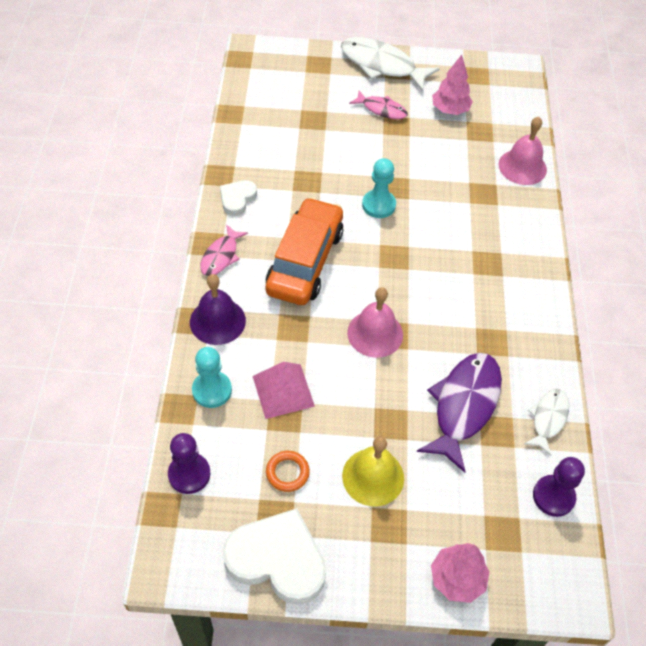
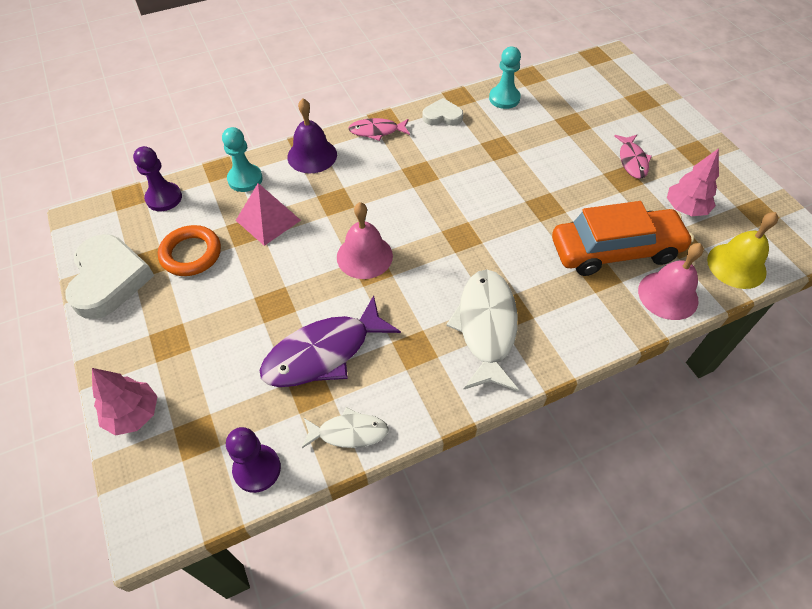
camera: 65 degrees right, 0 degrees up
orange car [266,197,343,305] -> orange car moved to [552,201,694,276]
orange ring [266,451,310,492] -> orange ring [158,225,221,276], size x1.56
white fish [341,37,440,91] -> white fish moved to [446,270,519,392]
yellow bell [342,436,404,506] -> yellow bell moved to [707,212,778,289]
turquoise pawn [362,158,396,218] -> turquoise pawn moved to [489,47,521,109]
purple fish [417,353,502,473] -> purple fish turned 150 degrees clockwise [259,295,401,387]

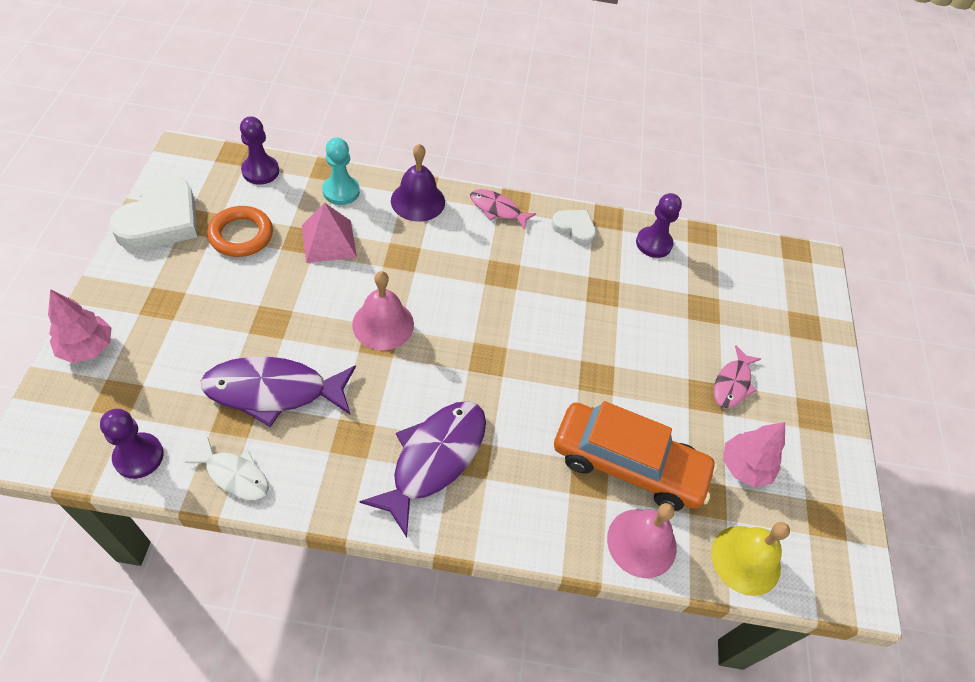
camera: 25 degrees right, 0 degrees up
white fish [446,270,519,392] -> purple fish [359,401,486,537]
turquoise pawn [489,47,521,109] -> purple pawn [636,193,682,258]

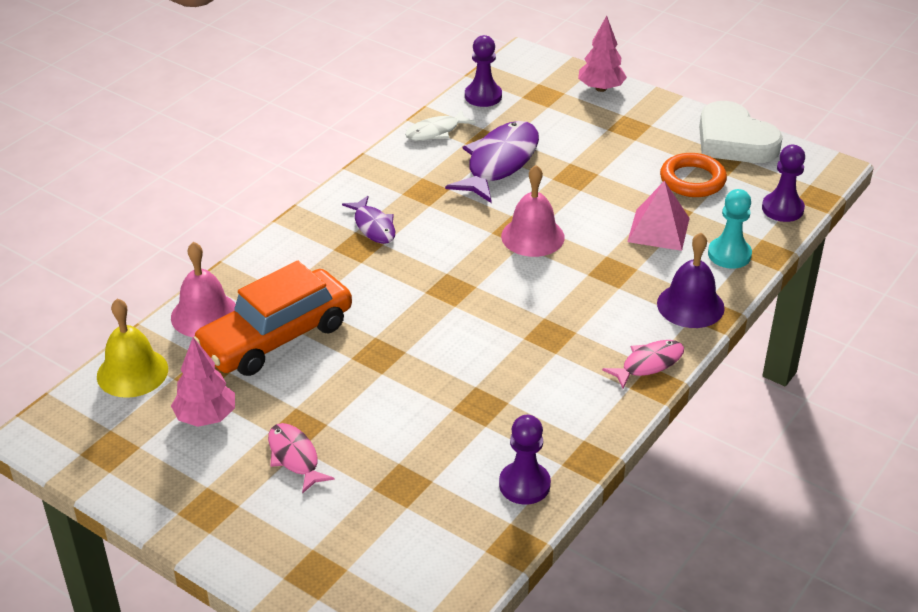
camera: 125 degrees right, 15 degrees down
purple fish [359,401,486,537] -> purple fish [342,196,395,244], size x0.56
white heart [551,210,596,245] -> none

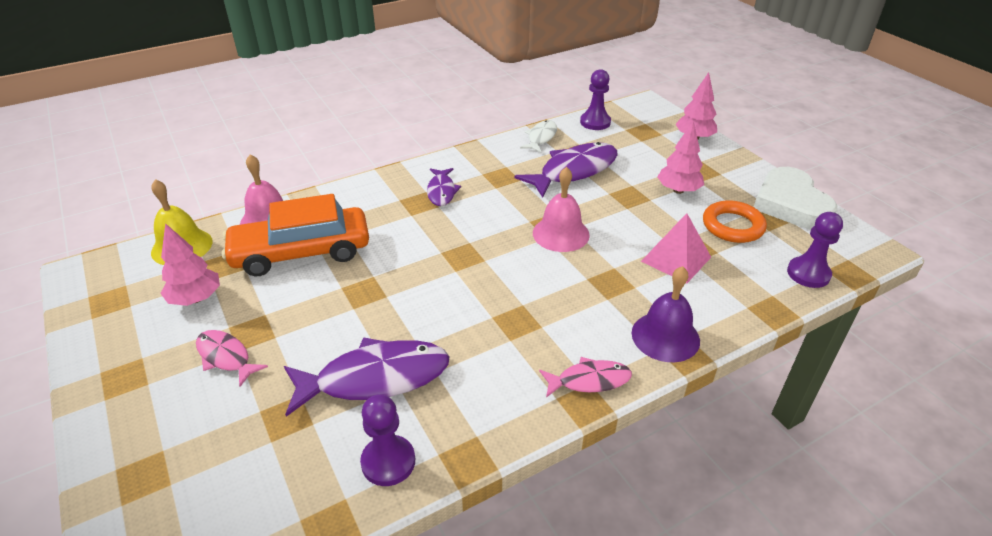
camera: 25 degrees right, 0 degrees up
pink fish [268,423,335,494] -> pink fish turned 45 degrees counterclockwise [196,330,268,387]
white fish [405,110,476,141] -> white fish turned 120 degrees clockwise [520,120,557,153]
turquoise pawn [708,189,752,269] -> none
none -> purple fish [284,337,450,417]
none -> pink tree [657,121,704,194]

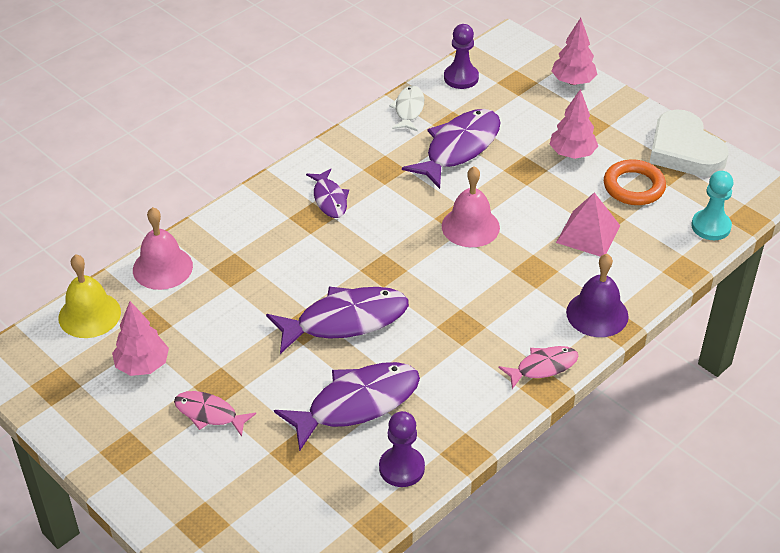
camera: 15 degrees left, 5 degrees up
orange car [222,194,369,276] -> none
purple pawn [787,212,843,288] -> turquoise pawn [691,171,733,240]
none -> purple fish [266,286,409,354]

